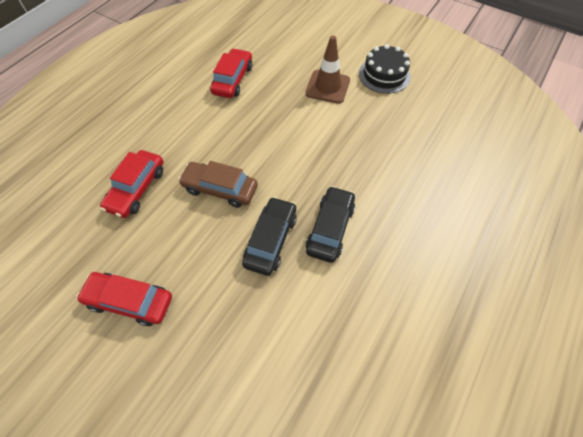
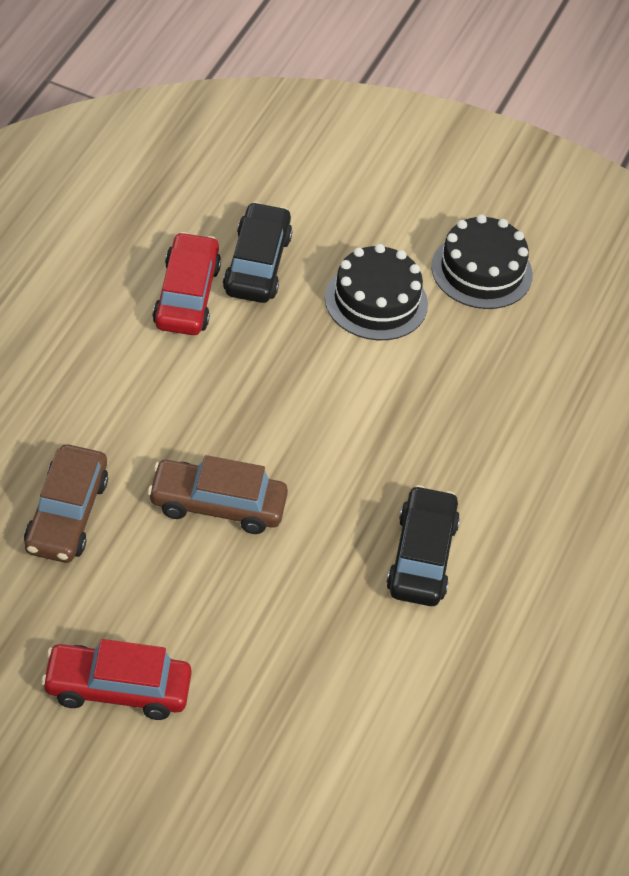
camera: 15 degrees left, 10 degrees down
red car [100,150,163,218] -> brown car [24,444,108,563]
black car [242,197,297,276] -> black car moved to [223,202,292,303]
brown traffic cone [305,36,350,104] -> black cake [325,244,428,340]

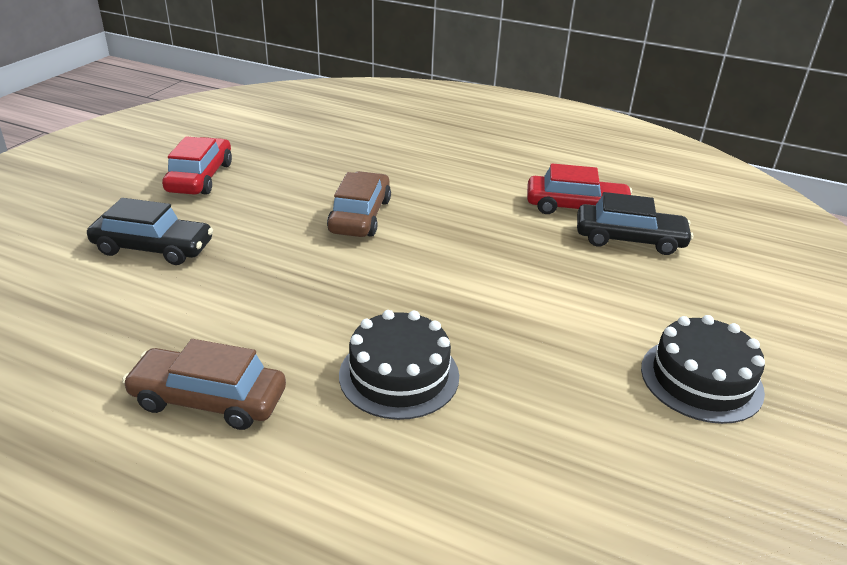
camera: 95 degrees right, 15 degrees down
brown car [24,444,108,563] -> brown car moved to [122,339,286,430]
black cake [325,244,428,340] -> black cake moved to [339,310,459,420]
black car [387,485,460,606] -> black car moved to [87,198,213,265]

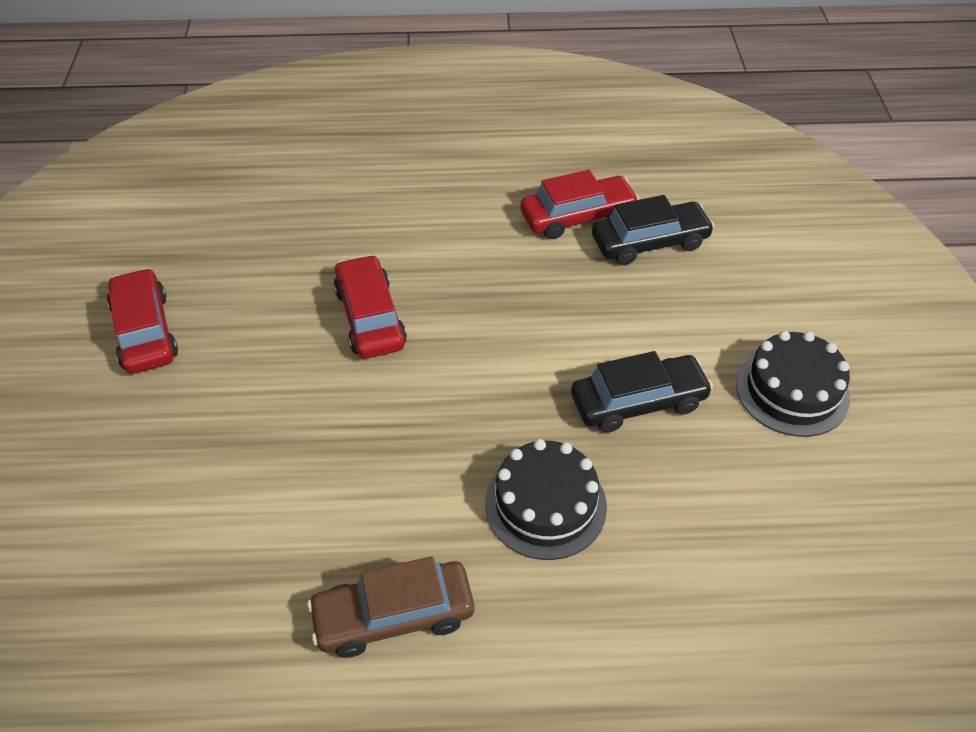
camera: 25 degrees left, 15 degrees up
black car [87,198,213,265] -> black car moved to [571,351,713,433]
brown car [327,171,391,237] -> red car [334,255,407,359]

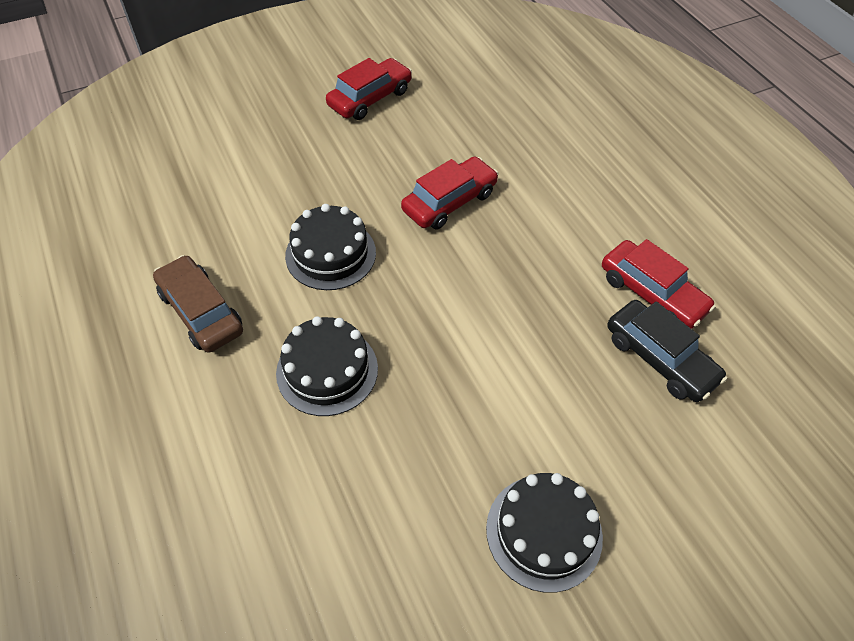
camera: 65 degrees right, 5 degrees up
black car [571,351,713,433] -> none
none -> black cake [285,204,376,290]

